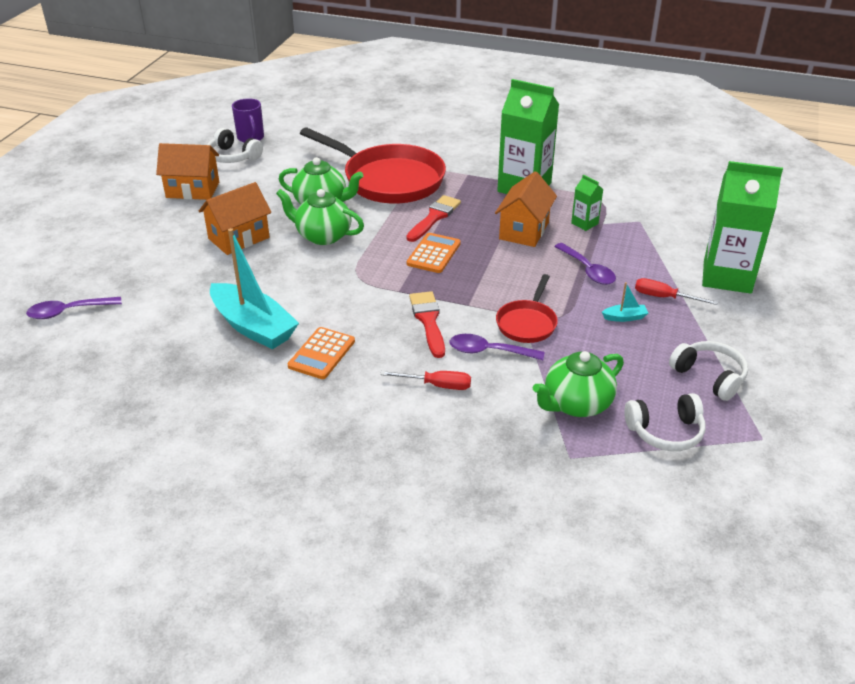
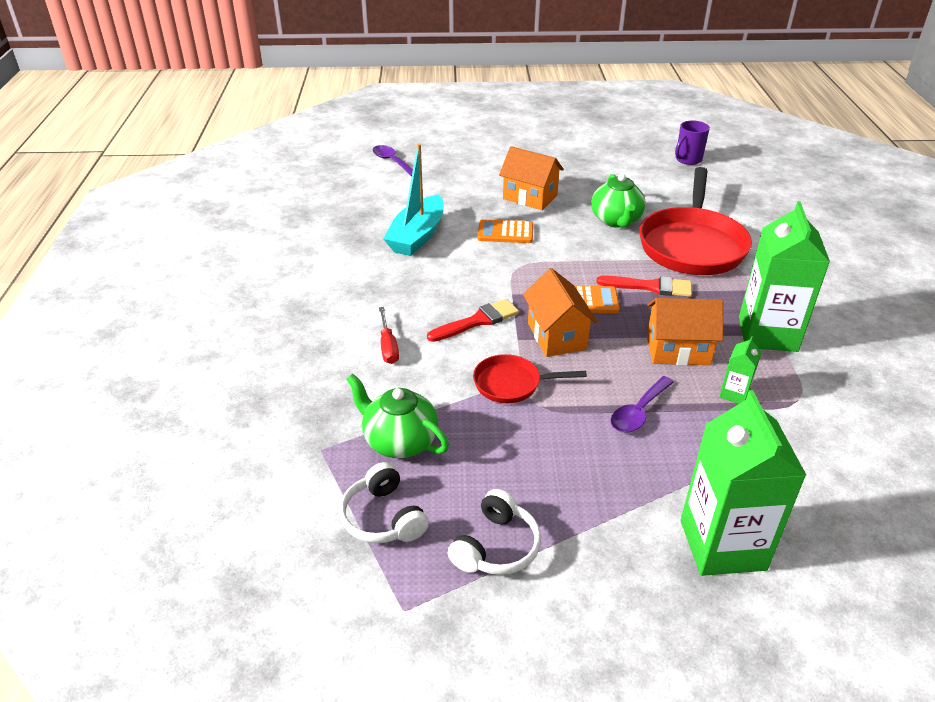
camera: 70 degrees right, 0 degrees up
orange house [156,143,219,200] -> orange house moved to [523,268,598,357]
white headphones [207,128,263,163] -> none
green teapot [276,189,364,245] -> none
orange calculator [288,327,355,379] -> orange calculator moved to [478,219,533,243]
purple spoon [450,334,545,360] -> none
turquoise boat [602,282,648,322] -> none
red screwdriver [635,278,718,305] -> none

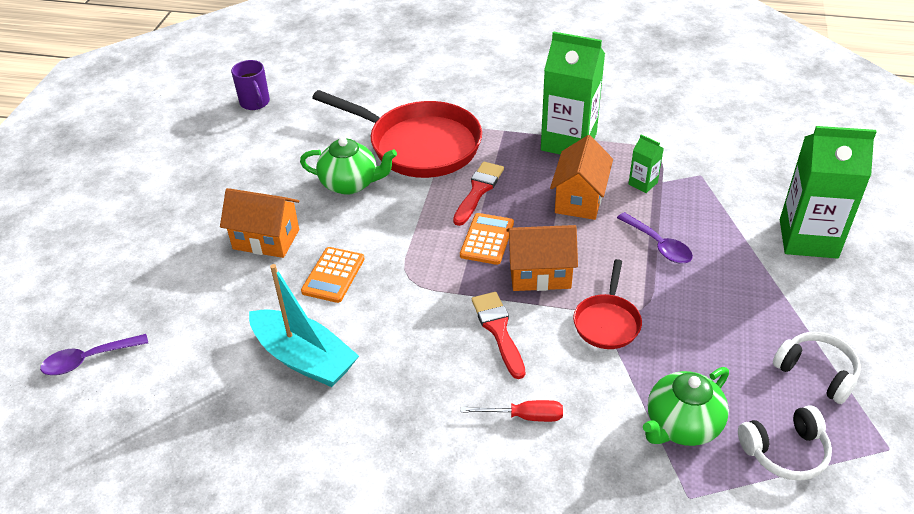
camera: 75 degrees left, 5 degrees up
orange house [499,146,564,210] -> orange house turned 60 degrees clockwise [220,188,299,258]

